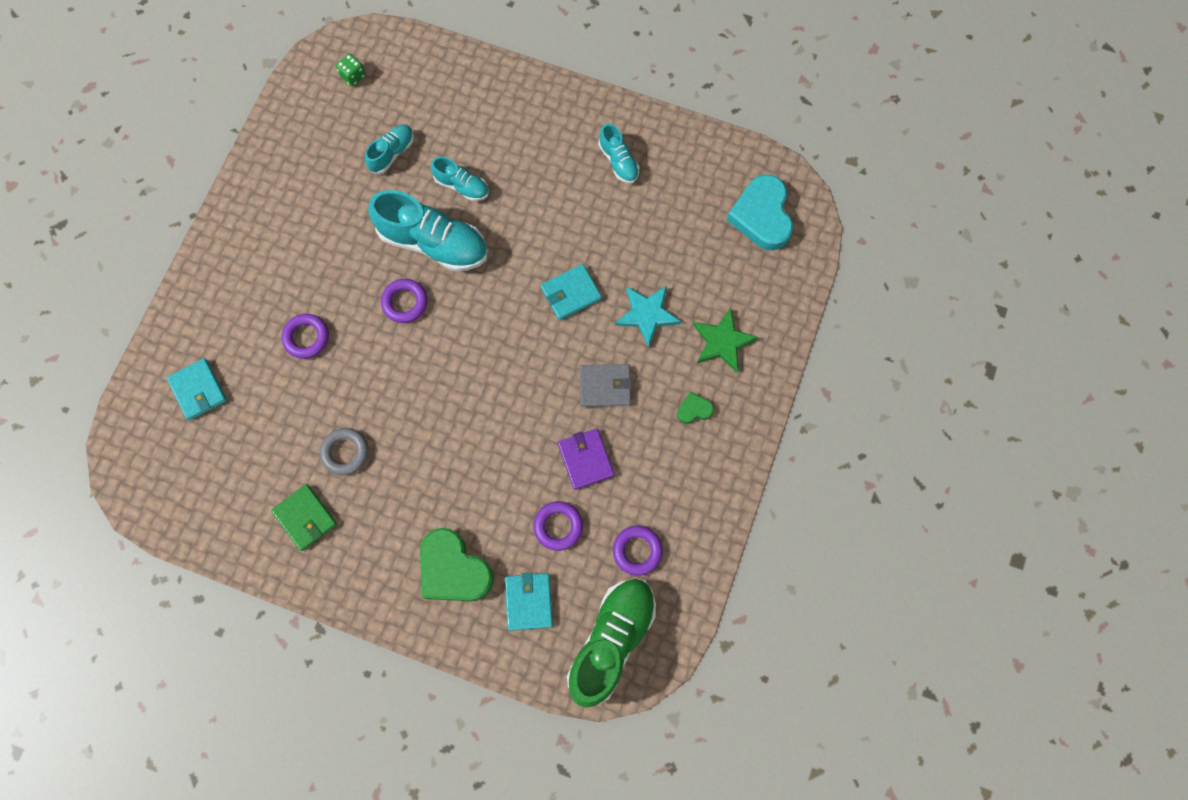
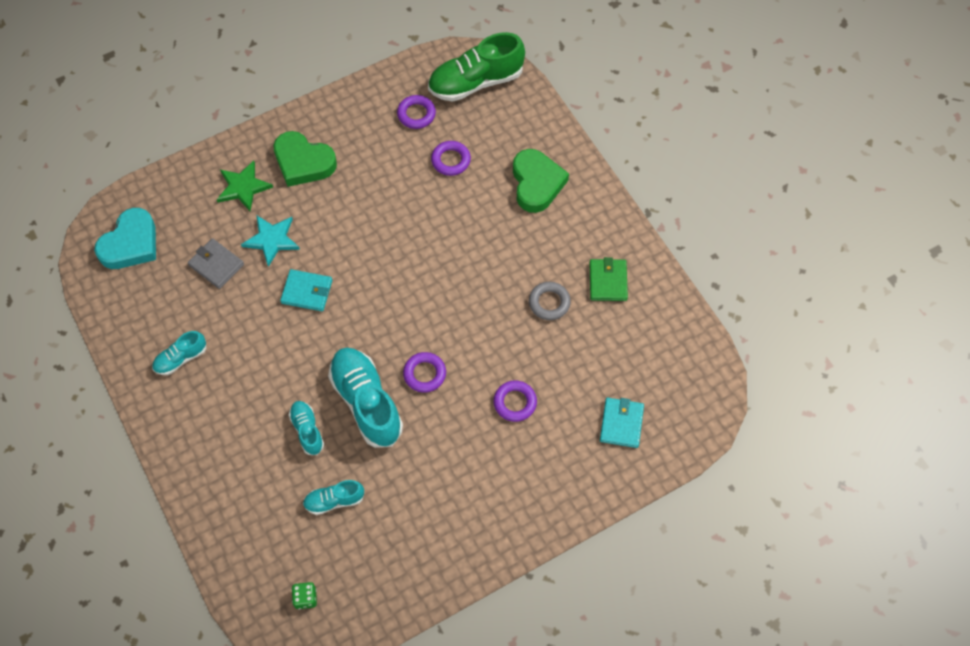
camera: 140 degrees left, 10 degrees down
turquoise wallet [505,573,553,631] -> none
purple wallet [558,428,614,490] -> none
grey wallet [580,364,632,407] -> grey wallet moved to [188,238,244,289]
turquoise shoe [598,124,639,183] -> turquoise shoe turned 135 degrees counterclockwise [152,331,206,375]
green heart [677,392,714,424] -> green heart [274,131,337,187], size x2.17

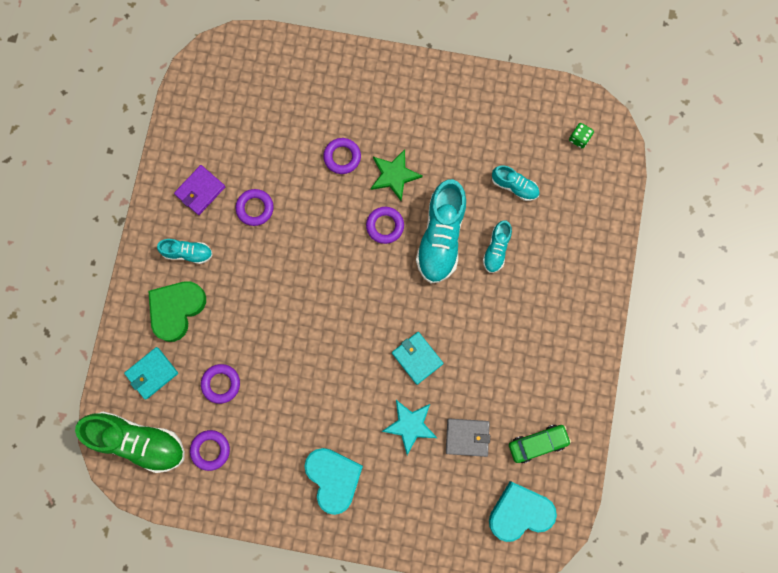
camera: 140 degrees left, 15 degrees up
turquoise shoe [152,331,206,375] -> turquoise shoe moved to [157,239,213,264]
grey wallet [188,238,244,289] -> grey wallet turned 75 degrees counterclockwise [446,419,490,457]
green star [217,161,273,211] -> green star moved to [371,149,423,201]
green heart [274,131,337,187] -> turquoise heart [305,448,363,515]
grey ring [529,282,571,320] -> purple ring [236,189,274,226]
green wallet [590,257,628,301] -> purple wallet [174,165,225,215]
turquoise wallet [600,398,644,448] -> turquoise wallet moved to [124,347,178,399]
none -> green car [509,425,571,463]

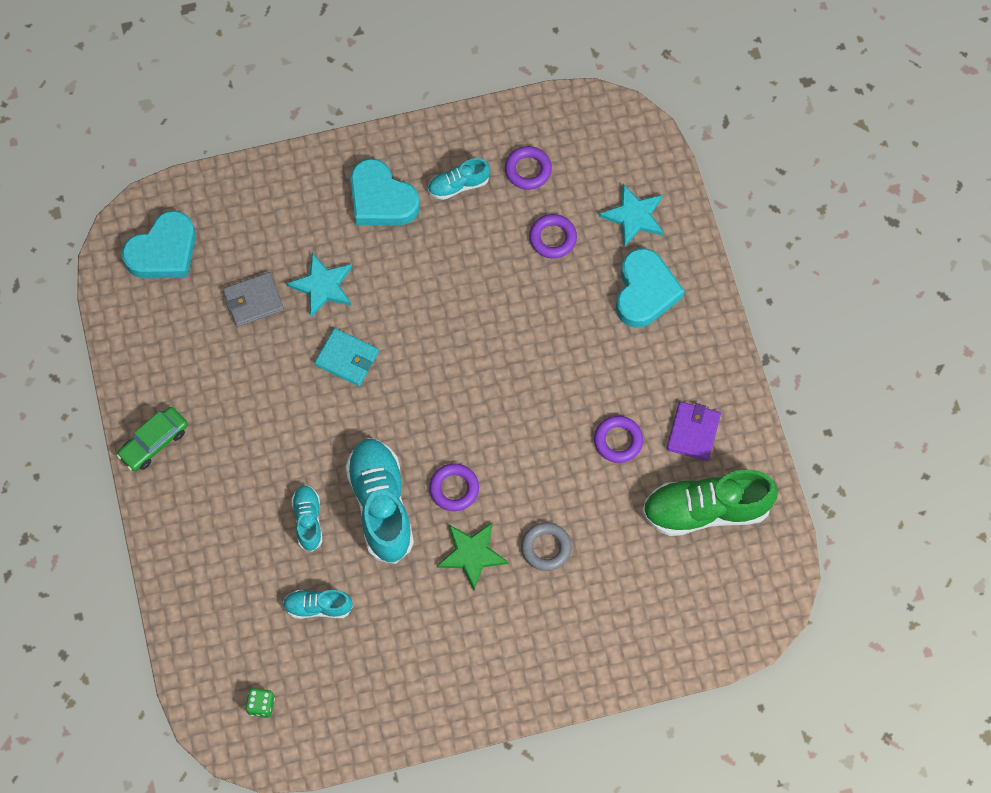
camera: 155 degrees right, 10 degrees down
green shoe [75,412,185,473] -> green shoe moved to [642,469,778,536]
turquoise wallet [124,347,178,399] -> turquoise star [599,184,664,247]
green heart [148,281,206,342] -> turquoise heart [616,248,685,328]
turquoise shoe [157,239,213,264] -> turquoise shoe moved to [428,158,490,200]
purple ring [323,138,361,174] -> grey ring [521,522,572,571]
green car [509,425,571,463] -> green car moved to [117,407,188,471]

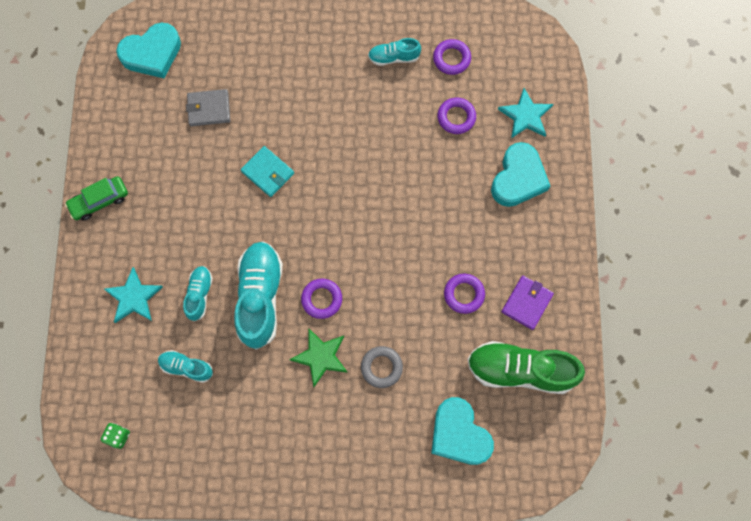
camera: 15 degrees right, 5 degrees up
turquoise star [286,253,352,317] -> turquoise star moved to [104,267,163,323]
turquoise heart [350,159,420,226] -> turquoise heart moved to [431,397,494,465]

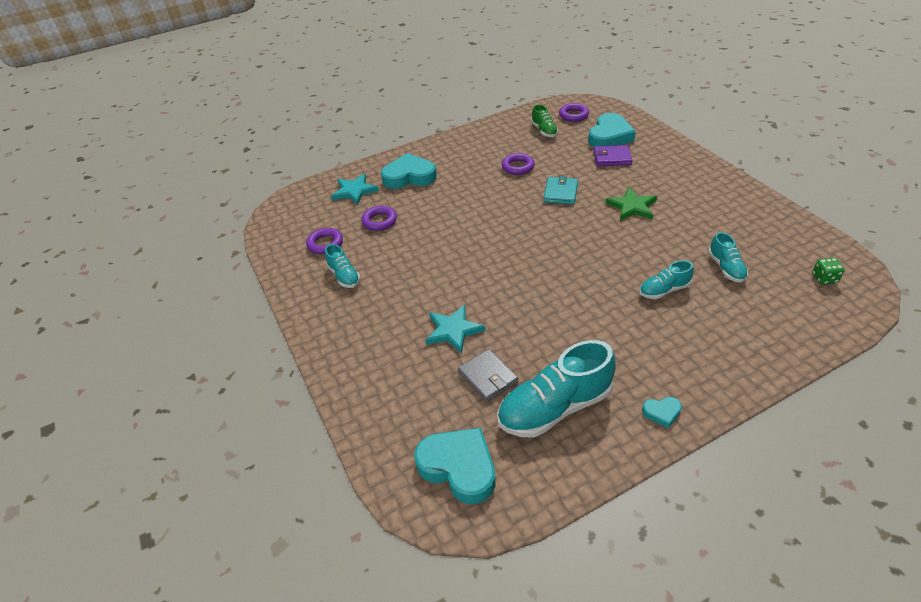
camera: 115 degrees left, 30 degrees down
green car [65,176,128,221] -> turquoise heart [642,397,682,428]
turquoise star [104,267,163,323] -> turquoise star moved to [425,305,486,354]
turquoise shoe [234,241,283,350] -> turquoise shoe moved to [497,340,616,438]
turquoise wallet [241,146,294,197] -> turquoise wallet moved to [543,176,578,204]
purple ring [301,279,342,319] -> purple ring moved to [559,103,589,122]
grey ring [361,346,403,388] -> none
green shoe [467,341,585,394] -> green shoe [531,104,558,137], size x0.52
purple wallet [501,275,554,330] -> purple wallet moved to [594,145,633,166]

